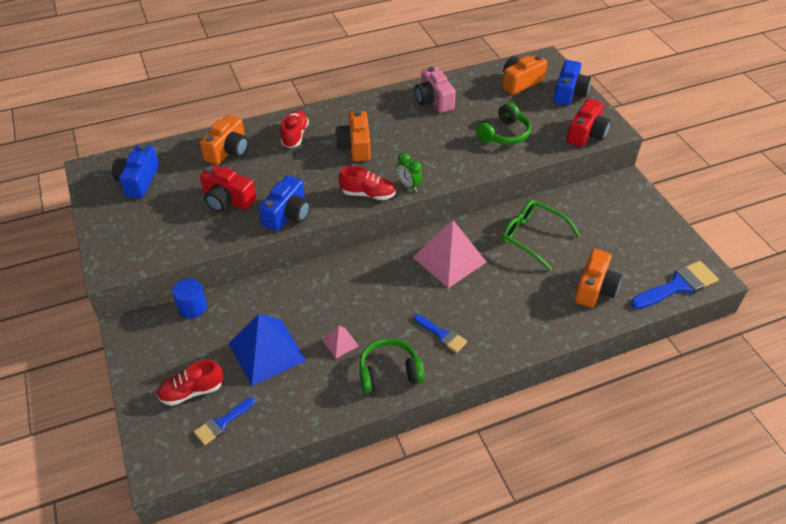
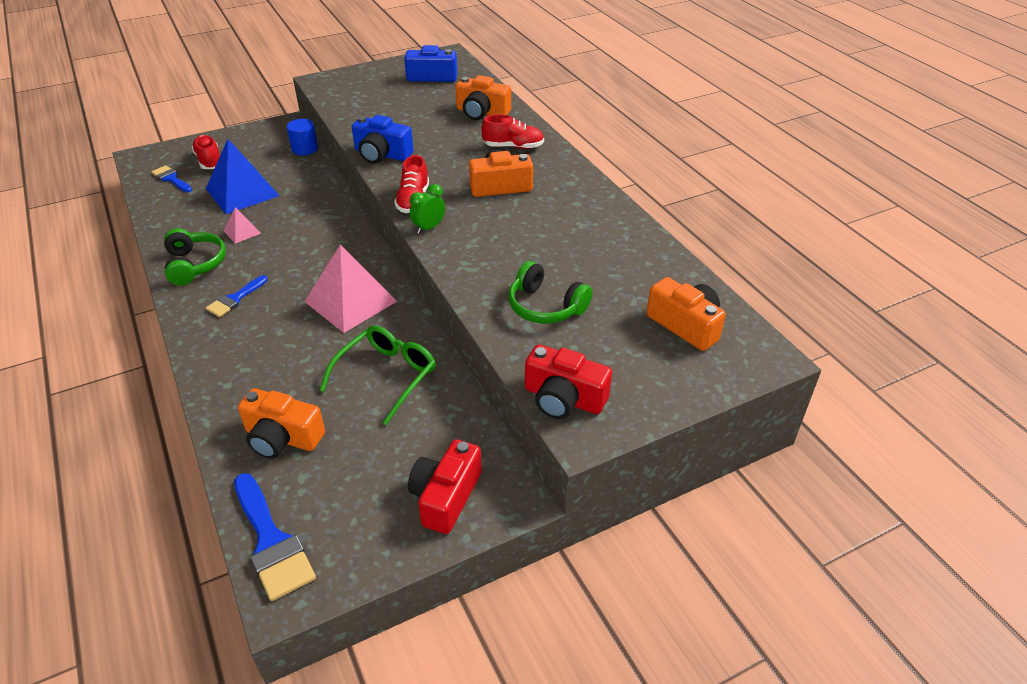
camera: 85 degrees right, 5 degrees down
red camera [200,165,256,212] -> red camera moved to [408,439,482,534]
pink camera [414,66,456,113] -> none
blue camera [553,60,591,106] -> none

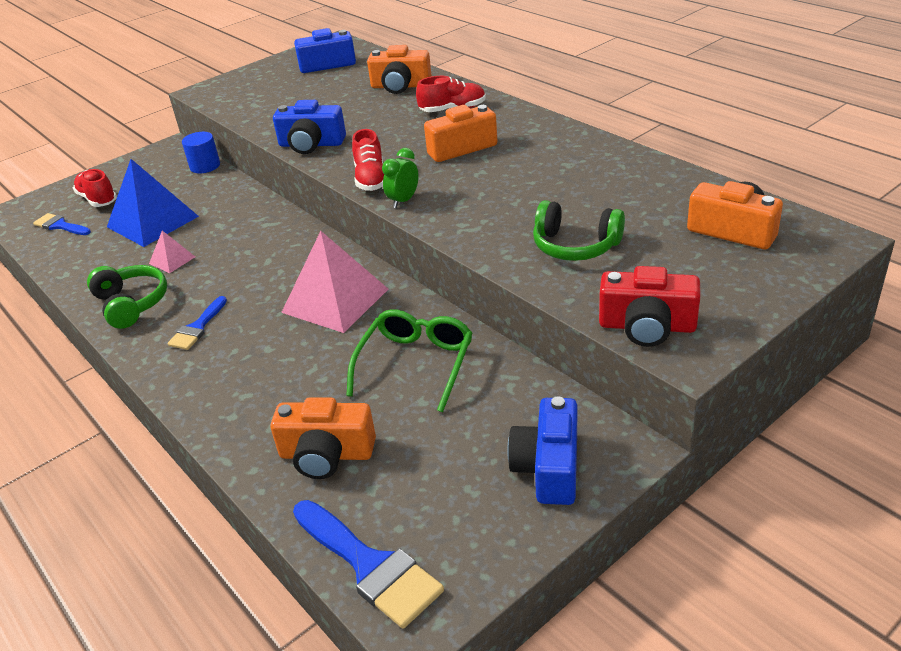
camera: 10 degrees left, 5 degrees down
red camera [408,439,482,534] -> blue camera [507,397,577,505]

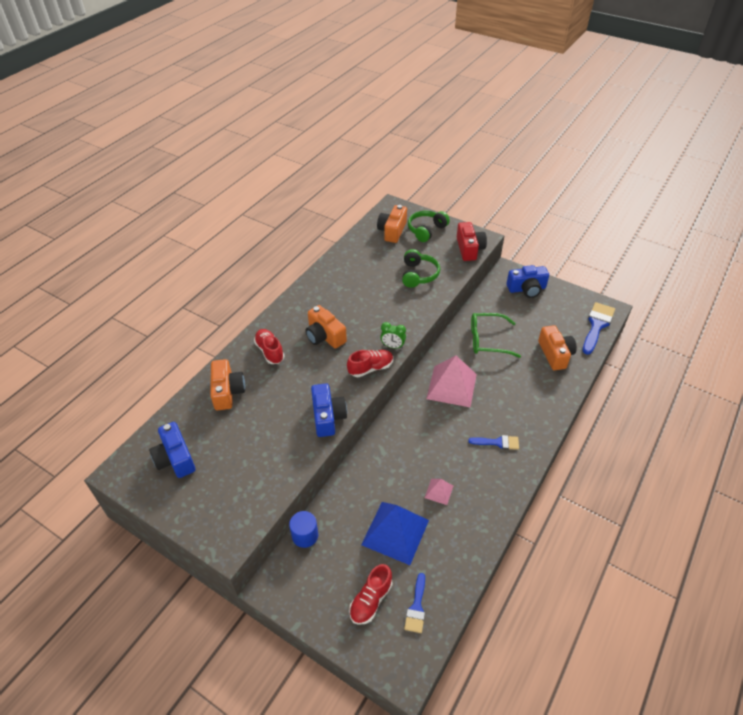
camera: 110 degrees left, 10 degrees up
green headphones [87,265,167,329] -> green headphones moved to [408,211,450,242]

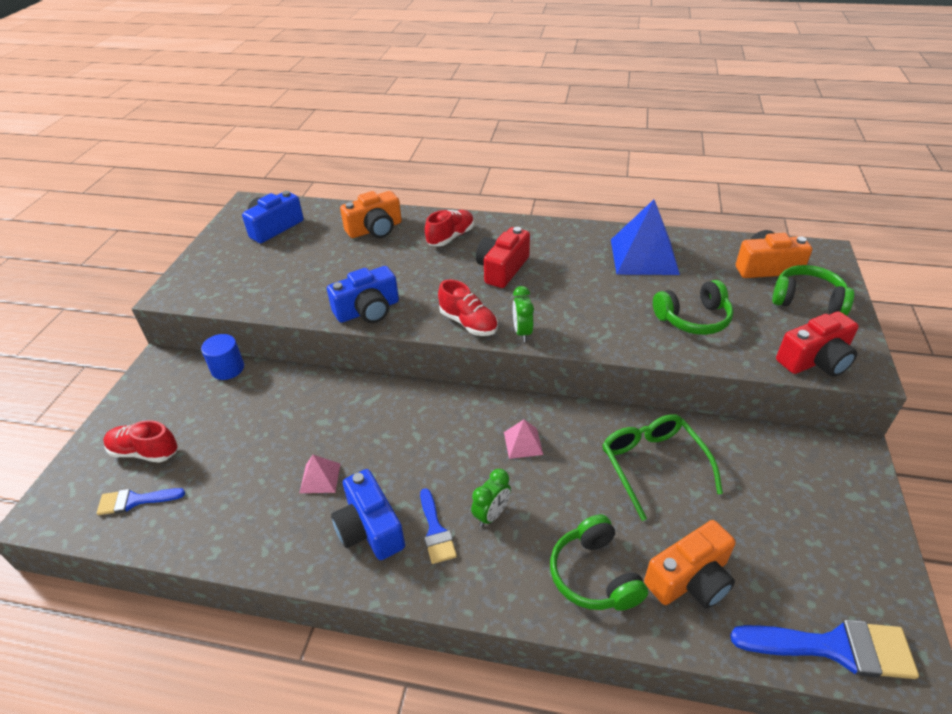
camera: 70 degrees right, 5 degrees down
orange camera [305,305,347,349] -> red camera [476,227,530,288]
blue pyramid [361,502,429,565] -> blue pyramid moved to [611,199,680,275]
pink pyramid [426,355,477,407] -> pink pyramid [504,419,543,459], size x0.47
blue camera [506,265,549,298] -> blue camera moved to [331,469,405,560]
none -> green clock [471,469,511,527]
none -> green headphones [550,515,648,611]

